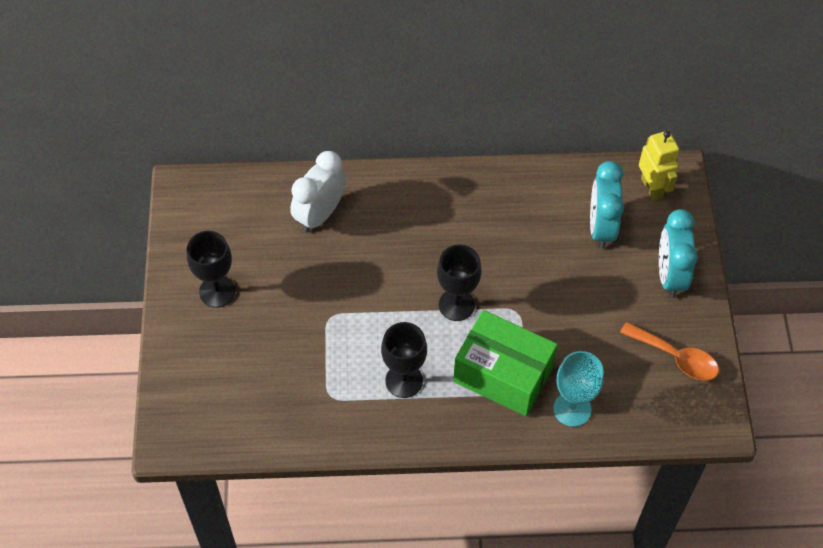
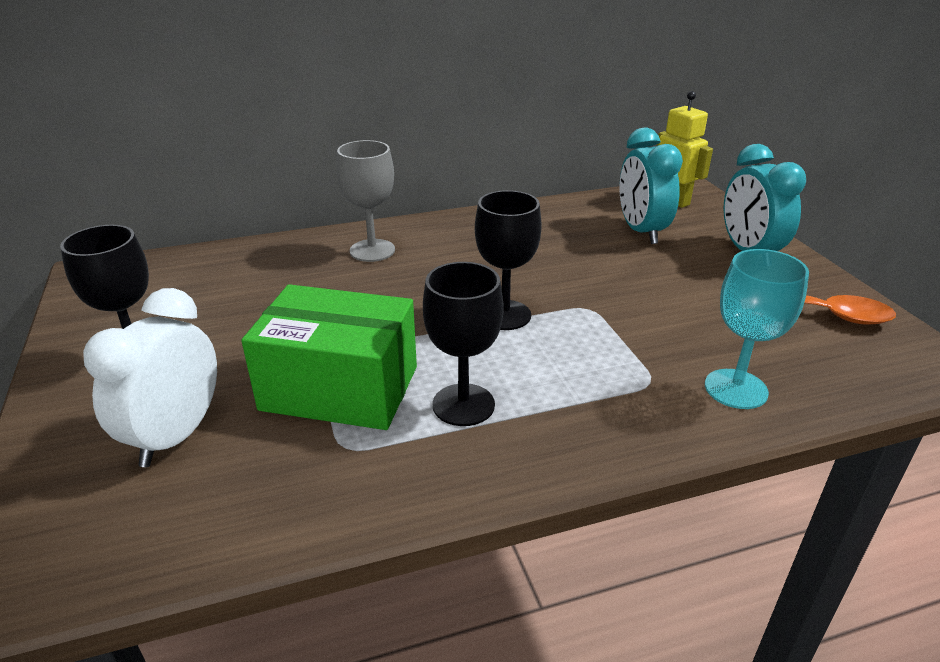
camera: 15 degrees left, 25 degrees down
white clock [290,151,346,232] -> white clock moved to [83,288,217,467]
green box [453,310,558,416] -> green box moved to [241,284,417,430]
none -> grey goblet [336,140,395,262]

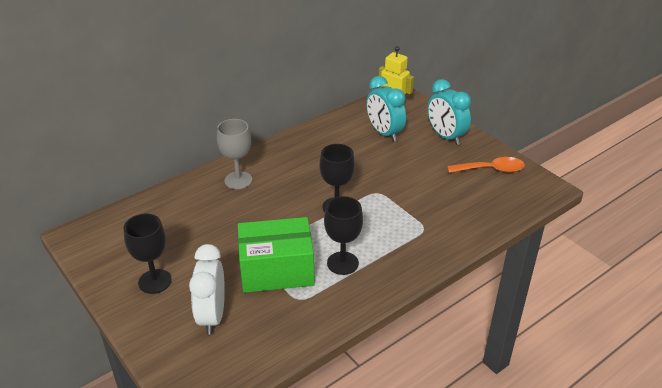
camera: 20 degrees left, 5 degrees up
turquoise goblet [705,249,809,409] -> none

